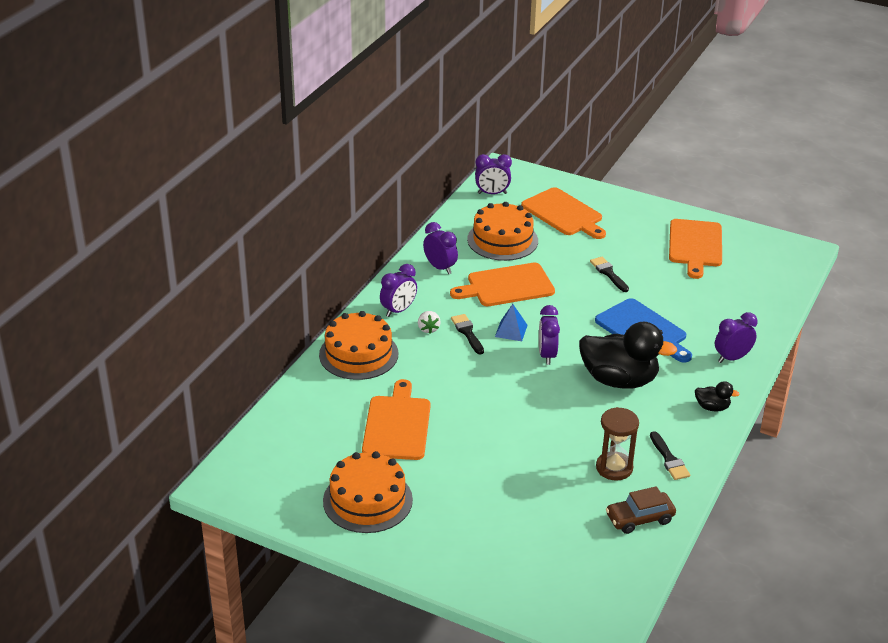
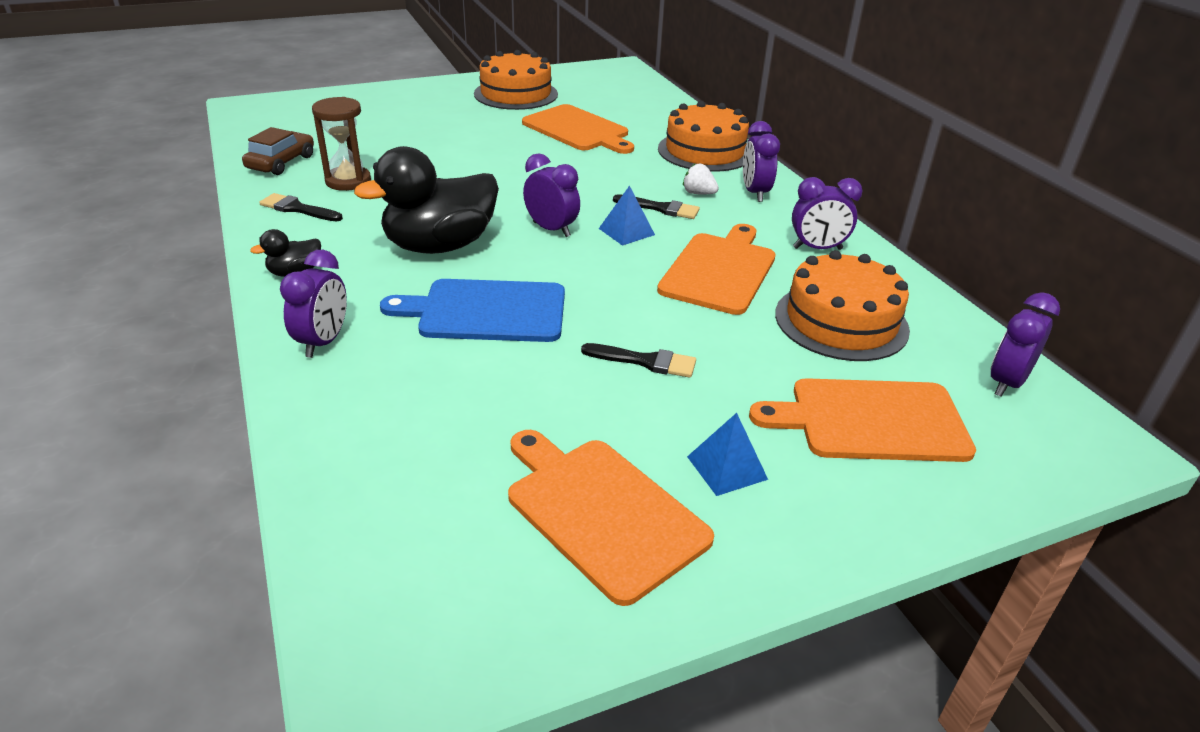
camera: 130 degrees right, 0 degrees up
none -> blue pyramid [687,413,768,496]

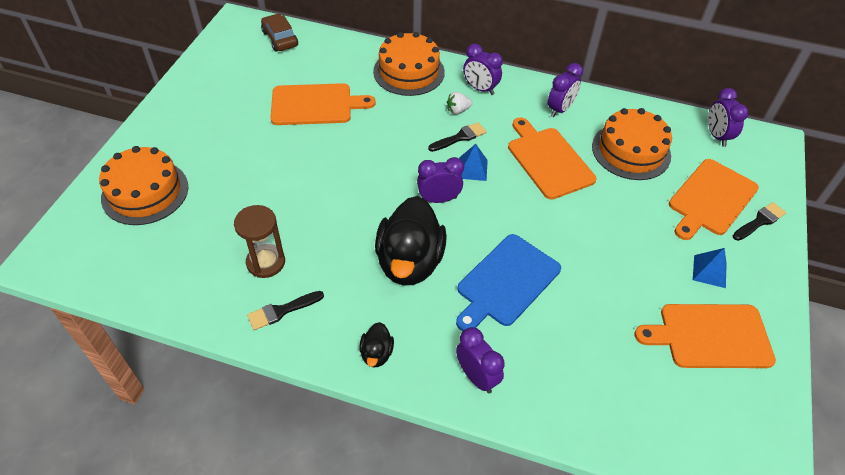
camera: 50 degrees left, 15 degrees up
brown car [242,127,314,175] -> brown car moved to [261,14,298,52]
orange cake [474,50,558,110] -> orange cake moved to [99,146,188,225]
black brush [581,343,696,378] -> black brush moved to [733,202,786,241]

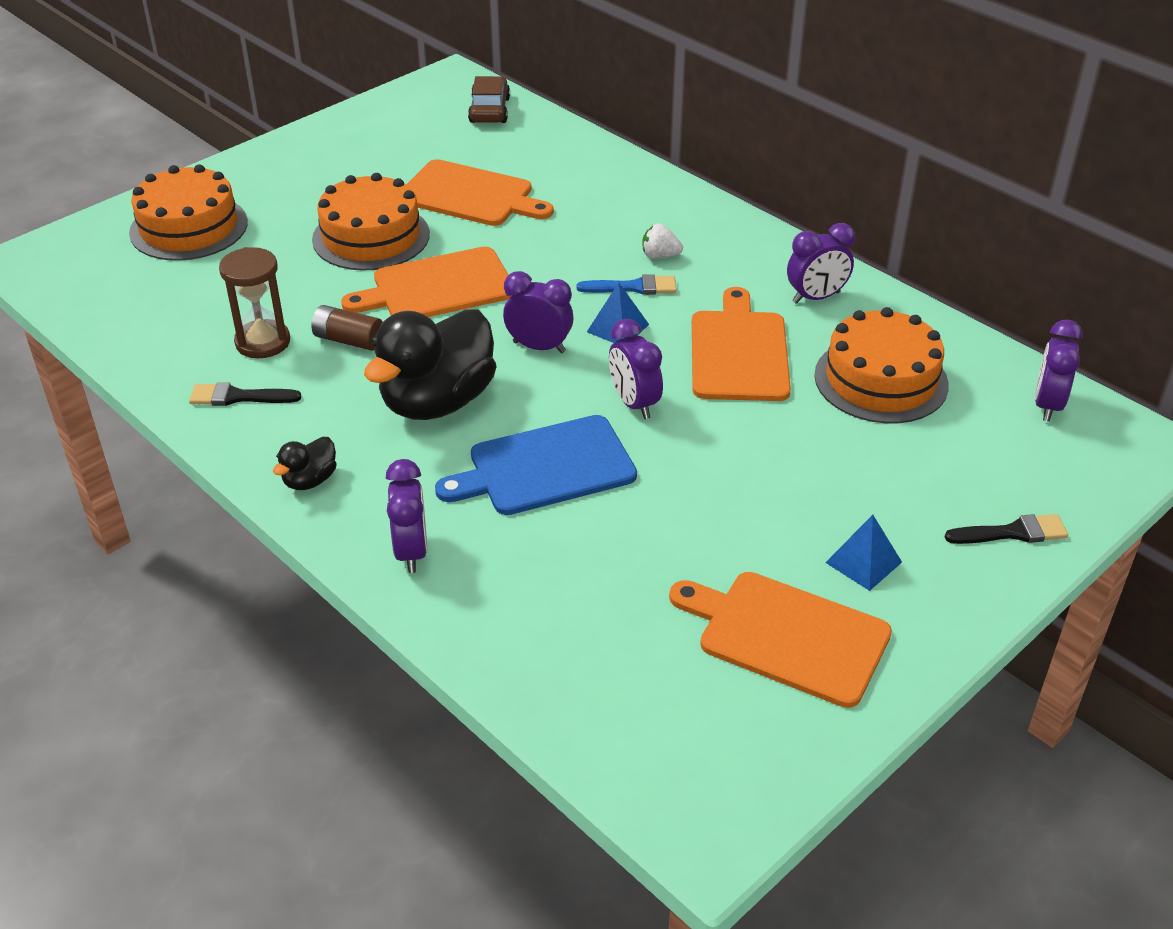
camera: 30 degrees right, 10 degrees down
orange cake [373,32,445,96] -> orange cake moved to [312,173,430,271]
black brush [428,122,487,152] -> blue brush [577,274,677,295]
purple clock [463,44,503,95] -> purple clock moved to [609,319,663,419]
orange cutting board [669,159,759,240] -> orange cutting board moved to [341,247,510,317]
none -> brown battery [311,305,383,351]

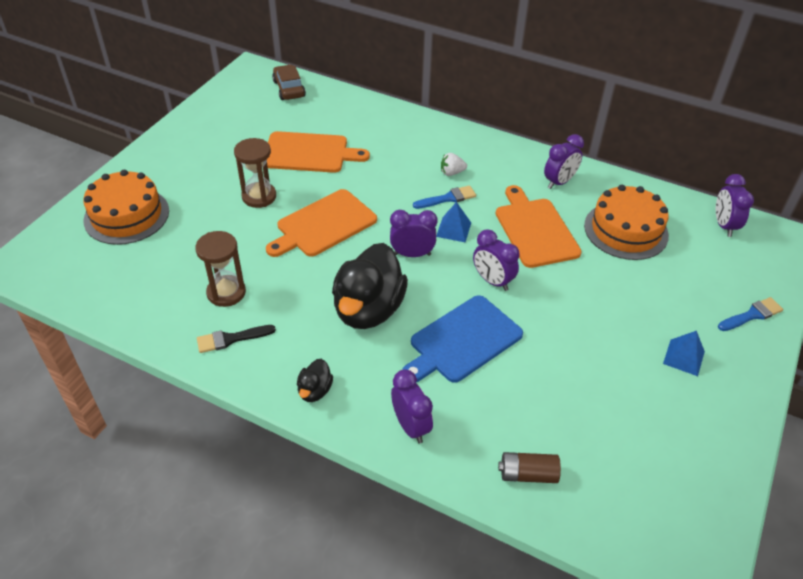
camera: 20 degrees left, 5 degrees up
brown battery [311,305,383,351] -> brown battery moved to [498,452,561,483]
orange cake [312,173,430,271] -> brown hourglass [234,138,276,208]
orange cutting board [669,572,892,708] -> none
black brush [945,514,1068,544] -> blue brush [718,297,783,331]

